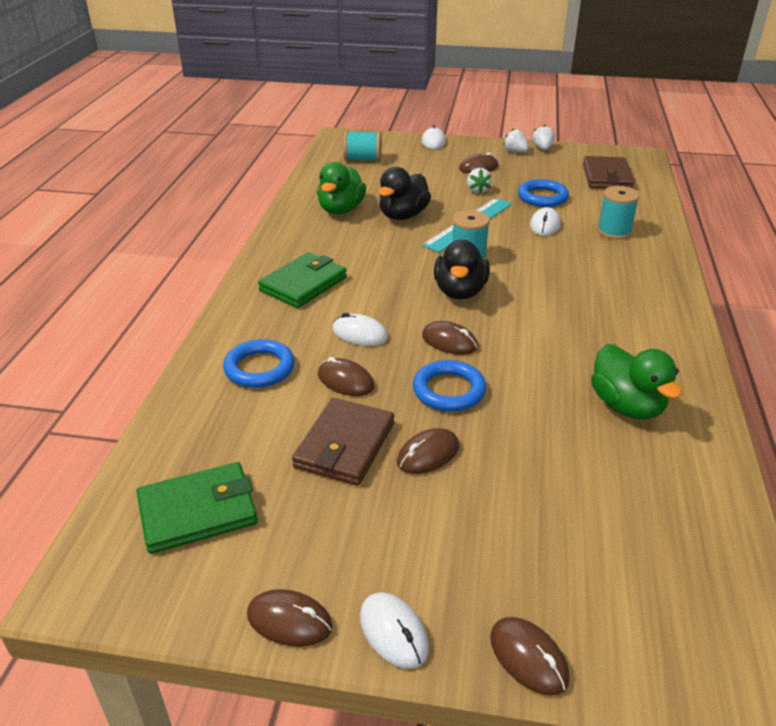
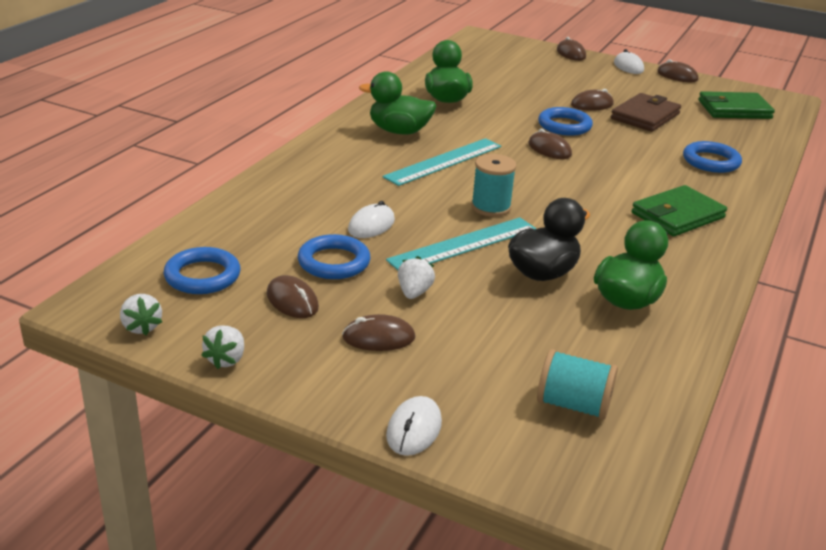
camera: 165 degrees left, 5 degrees down
brown mouse [318,357,374,396] -> brown mouse moved to [267,275,319,318]
white mouse [333,313,388,346] -> none
black duck [434,240,490,299] -> none
white strawberry [503,129,529,152] -> white strawberry moved to [120,294,162,335]
brown wallet [583,156,635,189] -> blue ring [164,247,241,294]
turquoise spool [597,186,640,239] -> none
none -> green duck [359,71,437,134]
none -> turquoise ruler [383,138,501,186]

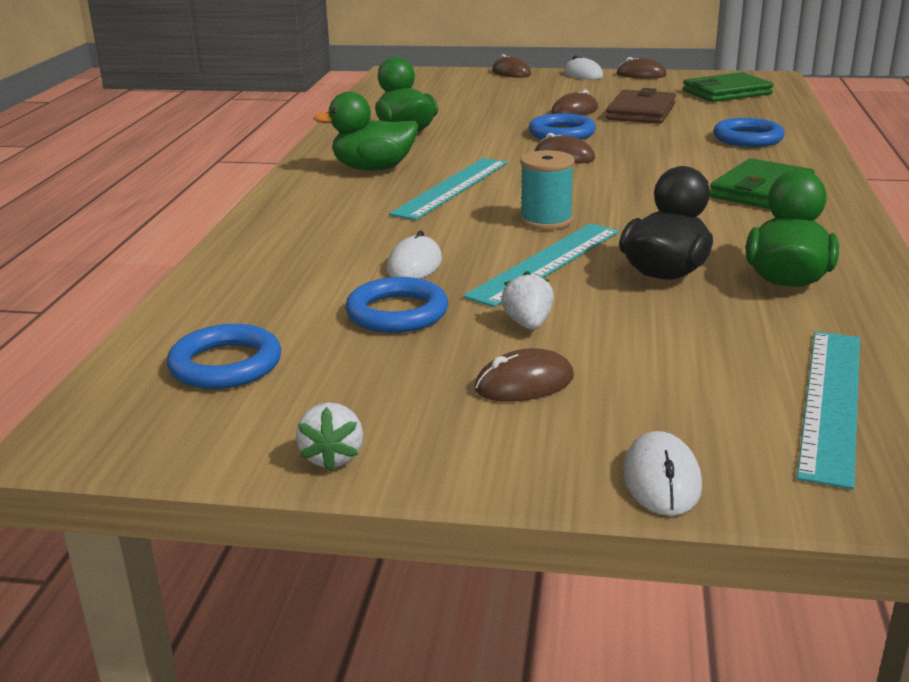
camera: 15 degrees left, 5 degrees down
white strawberry [120,294,162,335] -> none
brown mouse [267,275,319,318] -> none
turquoise spool [537,349,618,420] -> turquoise ruler [797,331,860,489]

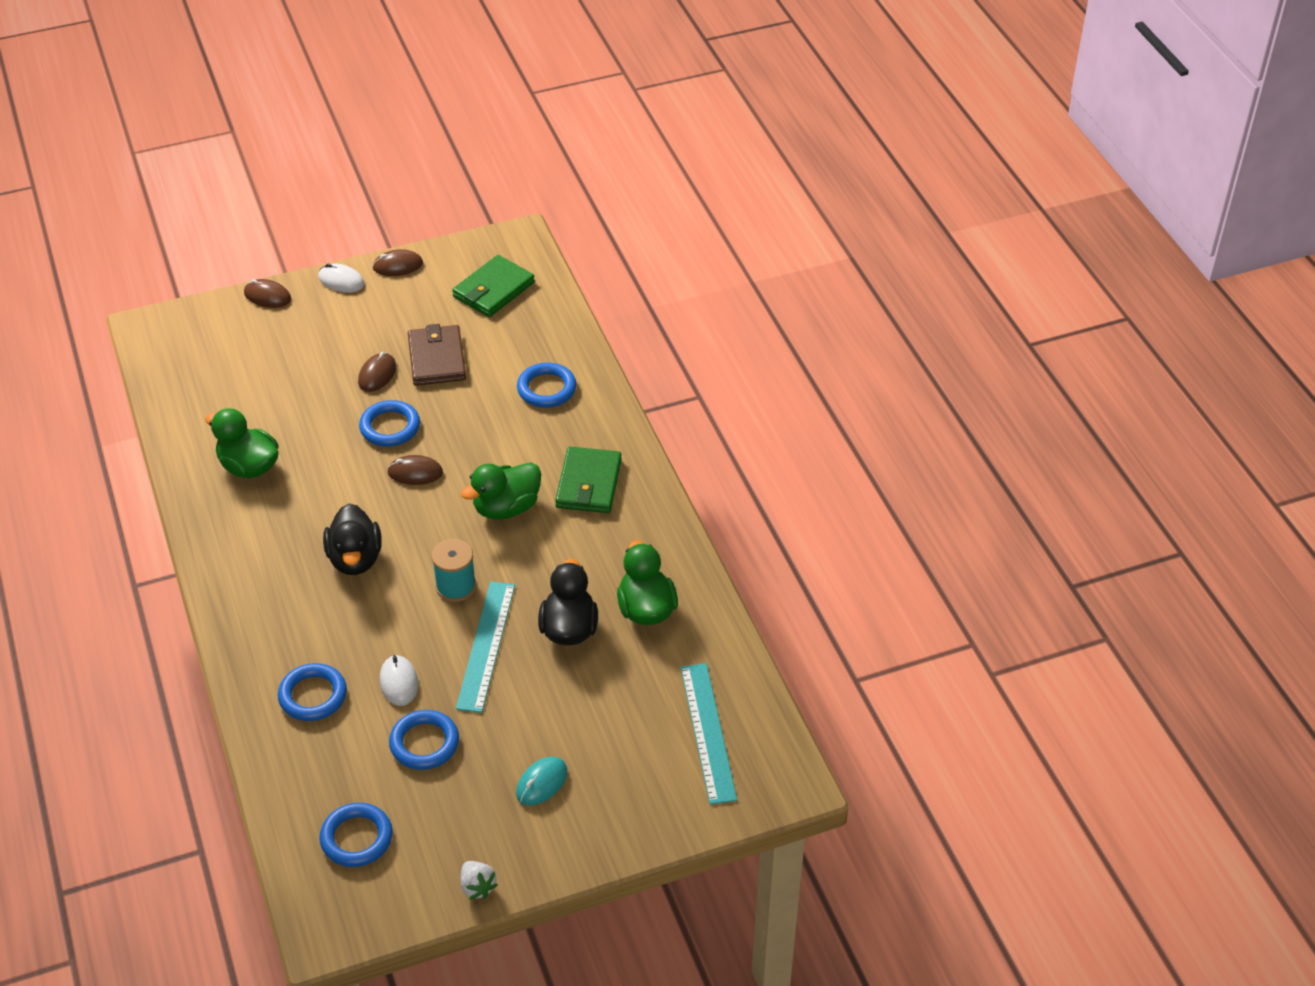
camera: 30 degrees left, 20 degrees up
green duck [313,91,418,171] -> green duck moved to [461,463,541,520]
turquoise ruler [389,158,508,220] -> black duck [323,503,382,575]
brown mouse [474,348,574,402] -> turquoise mouse [516,757,567,805]
white strawberry [501,271,554,330] -> none
white mouse [623,431,702,516] -> none
none -> blue ring [278,663,347,721]

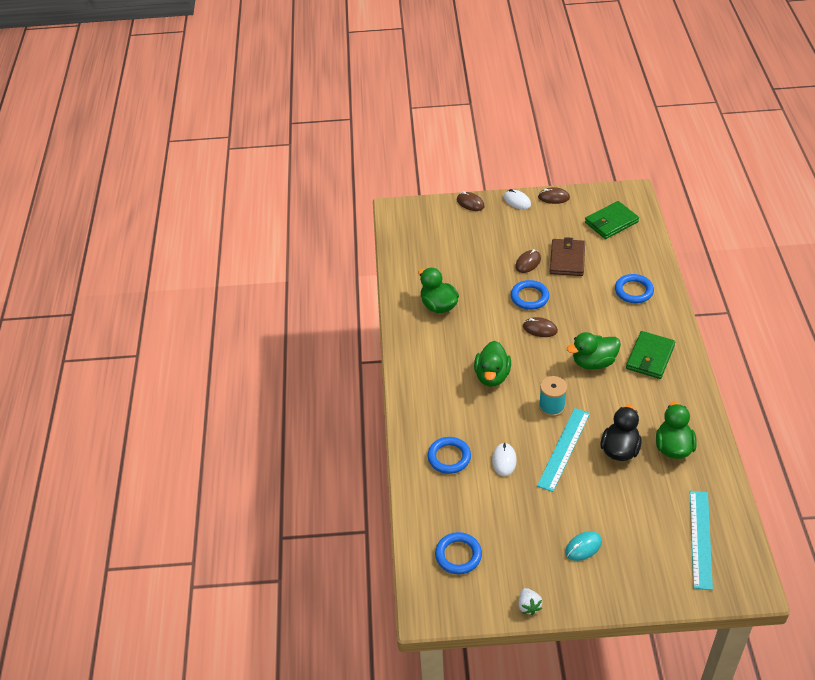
camera: 20 degrees right, 0 degrees up
black duck [323,503,382,575] -> green duck [474,341,511,387]
blue ring [389,710,459,770] -> none

